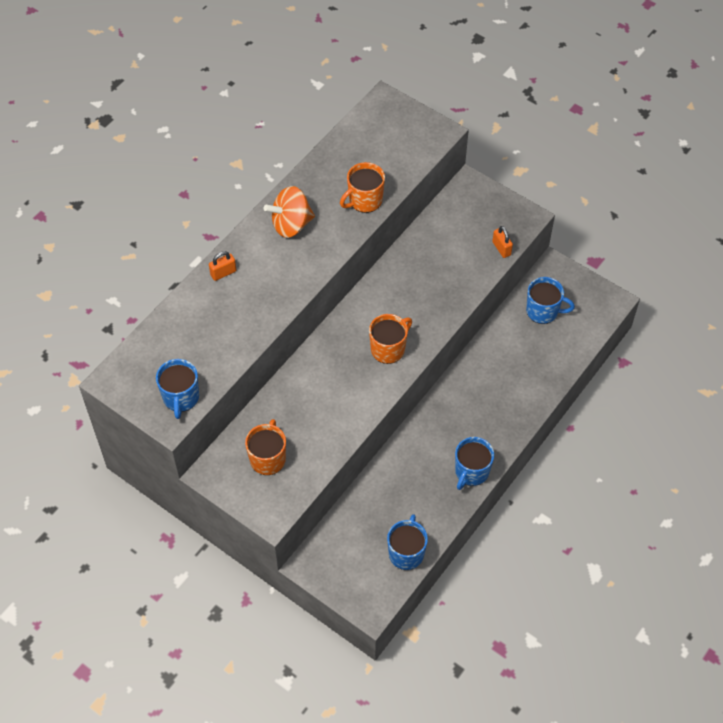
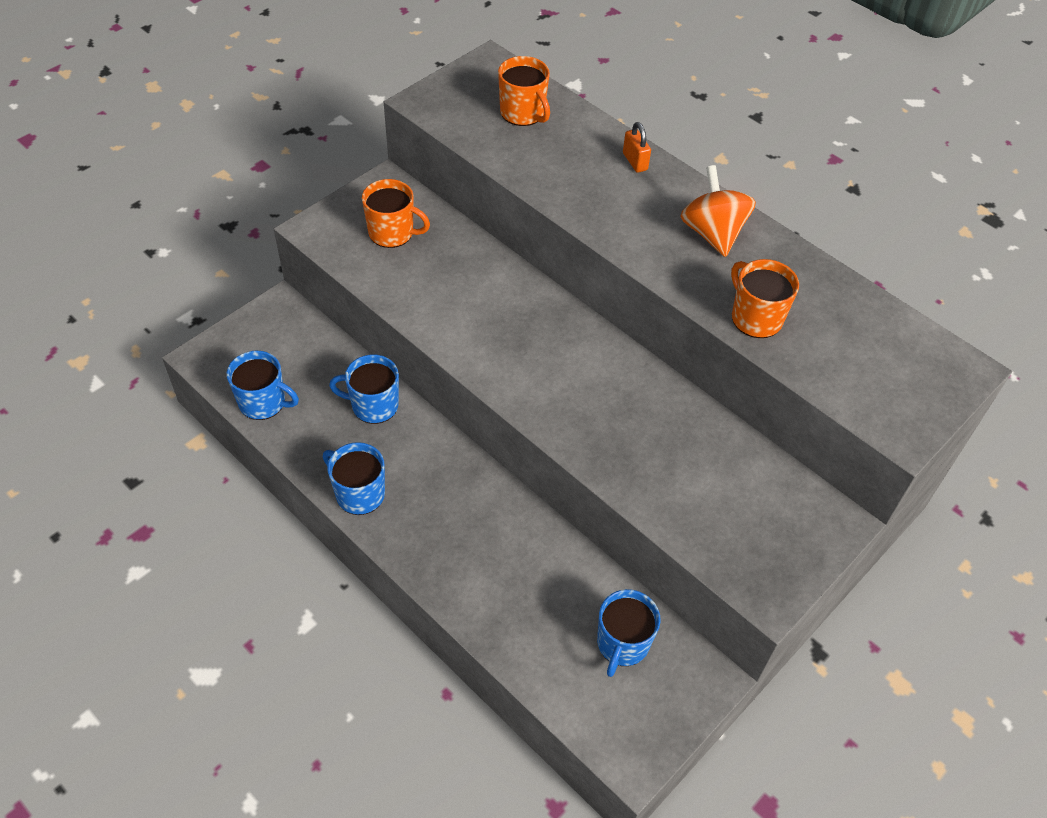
camera: 95 degrees right, 5 degrees down
blue mug [156,359,199,419] -> blue mug moved to [329,354,399,424]
orange mug [369,314,412,364] -> orange mug moved to [498,56,550,126]
orange padlock [492,226,513,258] -> none

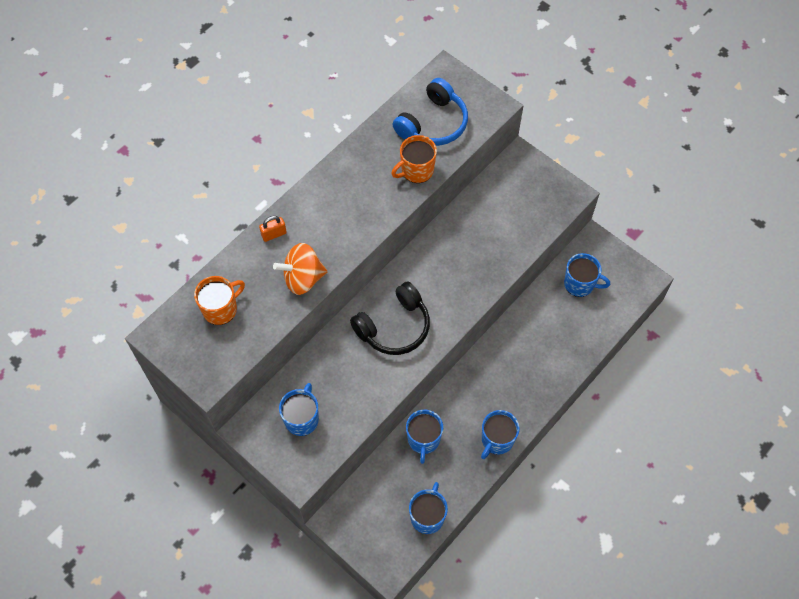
camera: 90 degrees left, 10 degrees up
orange mug [362,179,430,248] -> blue mug [279,383,319,436]
orange spinning top [681,165,756,257] -> orange spinning top moved to [273,243,327,295]
none -> black headphones [350,281,430,355]
none -> blue headphones [393,78,468,146]

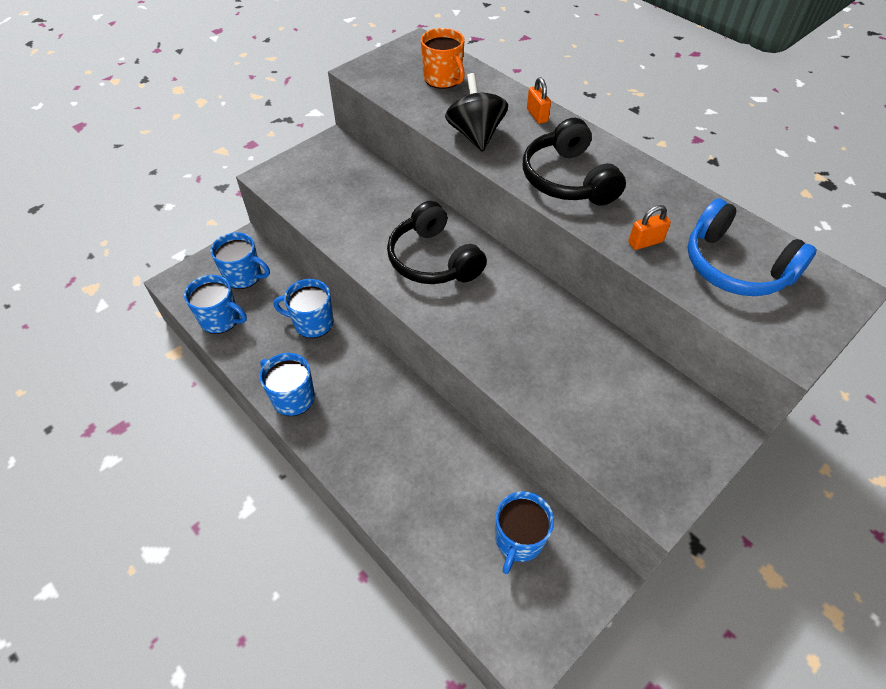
camera: 95 degrees right, 10 degrees down
orange spinning top [273,243,327,295] -> black spinning top [445,73,508,152]
blue mug [279,383,319,436] -> blue mug moved to [211,232,270,289]
orange mug [391,135,437,183] -> orange padlock [628,205,671,250]
none -> black headphones [523,118,626,206]

